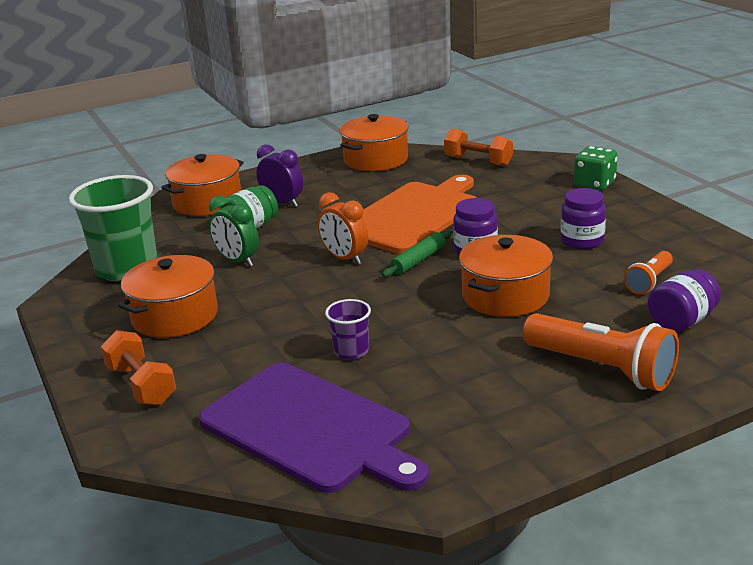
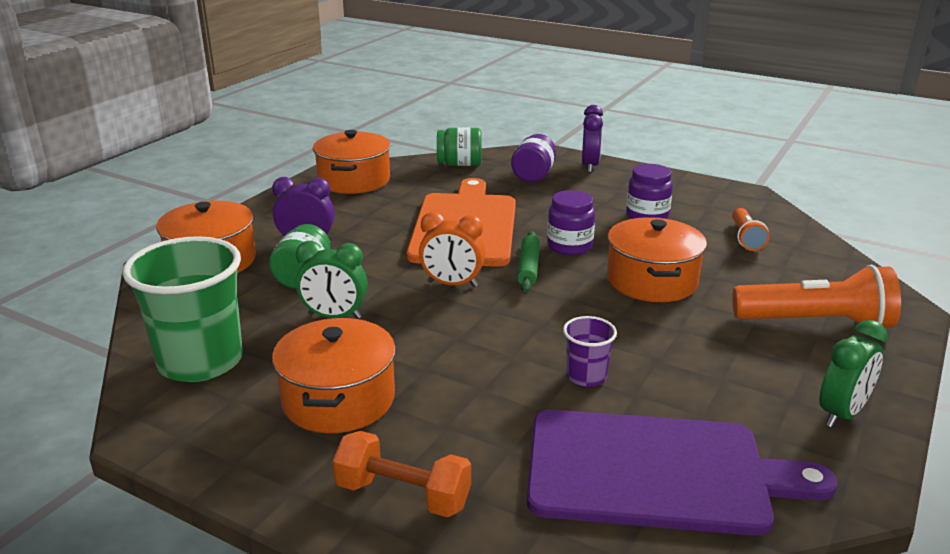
camera: 35 degrees left, 0 degrees up
orange dumbbell [444,129,513,166] -> green jar [437,127,482,166]
green dice [574,146,618,190] -> purple clock [582,105,603,172]
purple jar [648,269,721,333] -> purple jar moved to [511,134,556,182]
none -> green clock [819,320,888,427]

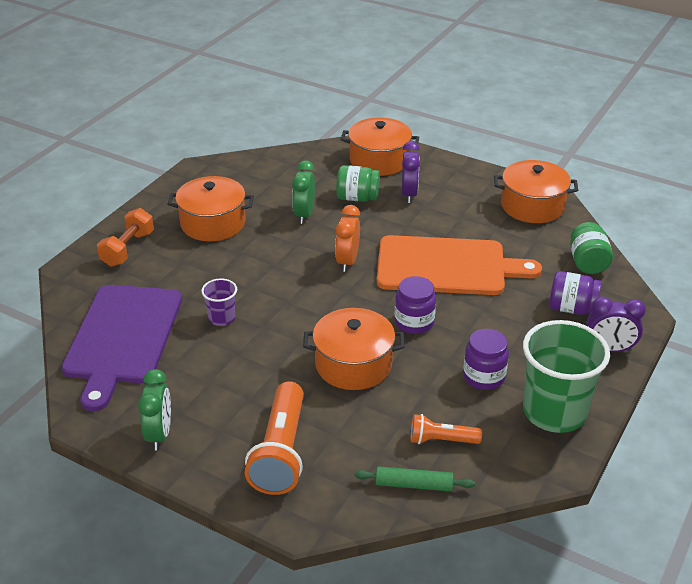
camera: 90 degrees right, 10 degrees up
green cup [122,236,243,382] -> green cup moved to [523,320,610,433]
green rolling pin [517,231,540,292] -> green rolling pin moved to [355,466,475,492]
green clock [819,320,888,427] -> green clock turned 135 degrees counterclockwise [138,369,171,451]

